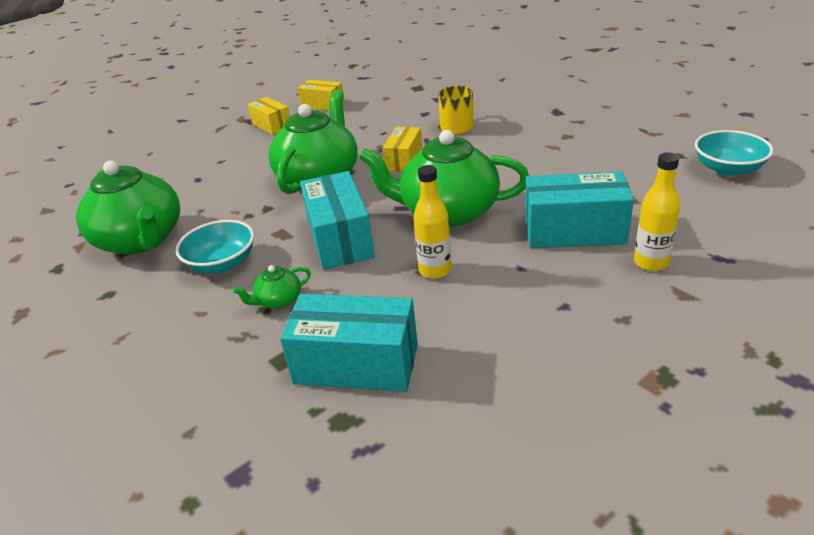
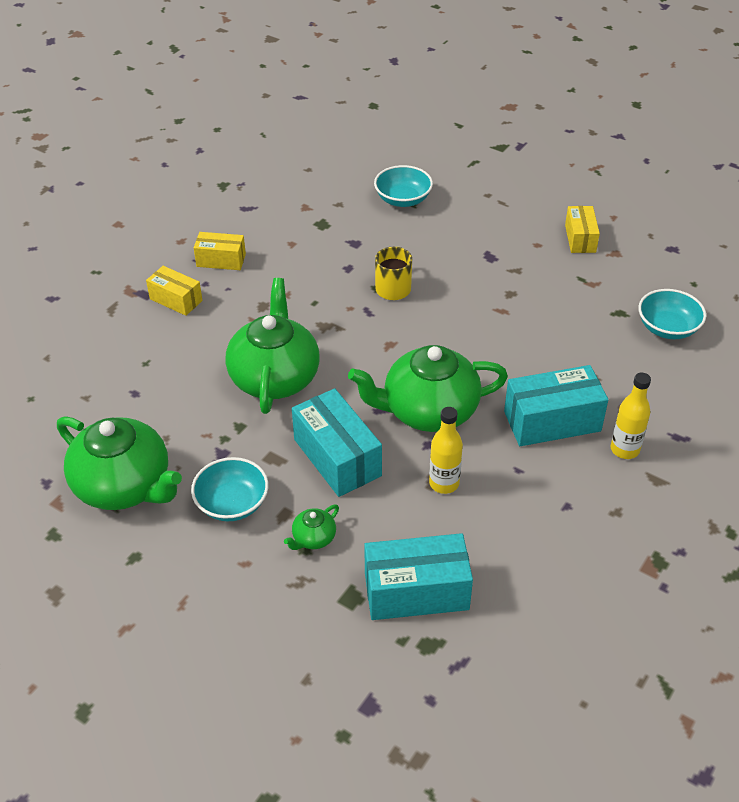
camera: 20 degrees left, 10 degrees up
yellow box [383,127,422,171] -> yellow box moved to [565,206,600,253]
none -> turquoise bowl [374,165,433,207]

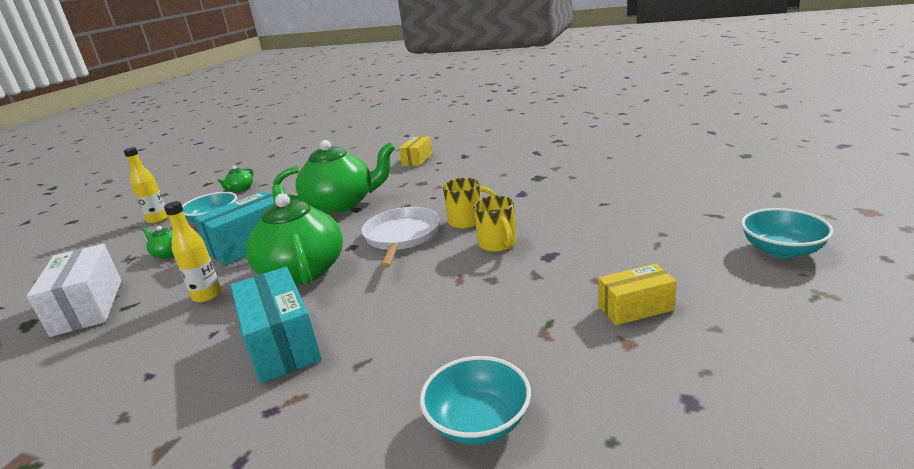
camera: 80 degrees right, 20 degrees down
green teapot [57,416,182,510] -> green teapot [218,166,253,192], size x0.42
yellow box [194,232,246,270] -> none
turquoise box [364,533,473,620] -> white box [27,244,122,337]
turquoise bowl [374,165,433,207] -> turquoise bowl moved to [741,208,833,258]
yellow bottle [611,373,651,459] -> yellow bottle moved to [124,147,168,224]
none -> white pan [361,207,440,268]
none -> yellow mug [473,196,516,252]

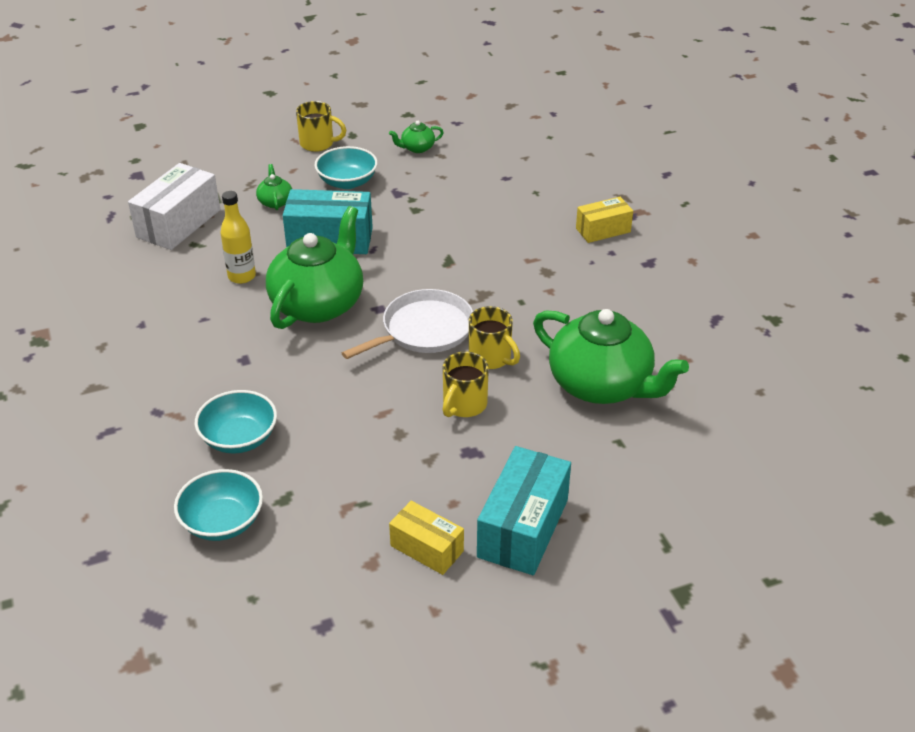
camera: 45 degrees right, 15 degrees up
yellow bottle [124,147,168,224] -> yellow mug [296,101,346,152]
turquoise box [230,267,322,384] -> turquoise box moved to [477,446,571,575]
green teapot [273,140,395,214] -> green teapot moved to [533,309,689,404]
turquoise bowl [741,208,833,258] -> turquoise bowl moved to [195,390,277,454]

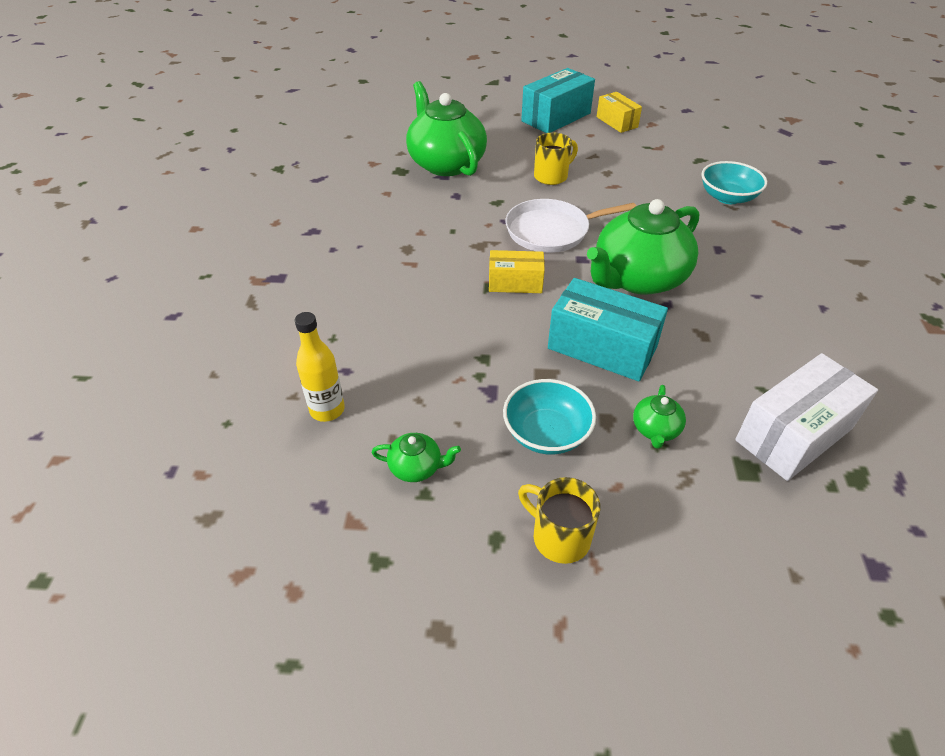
camera: 155 degrees left, 5 degrees up
turquoise bowl [174,469,263,541] -> none
yellow bottle [220,191,256,284] -> yellow bottle moved to [295,312,345,422]
yellow mug [469,306,520,369] -> none
yellow box [576,197,633,243] -> yellow box moved to [489,250,545,293]

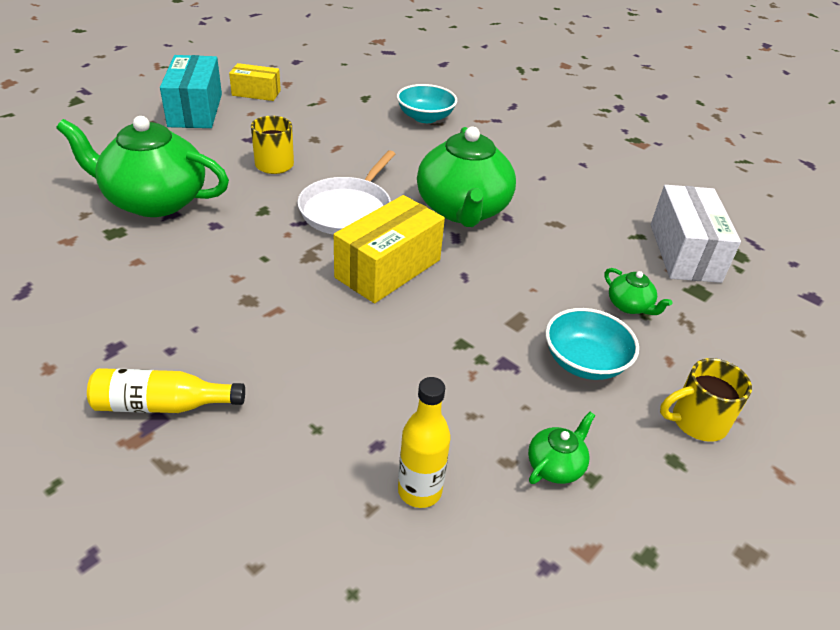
camera: 55 degrees left, 5 degrees down
yellow box [489,250,545,293] -> yellow box [334,195,445,303], size x1.65
turquoise box [548,278,668,382] -> none
none -> yellow bottle [87,368,245,413]

